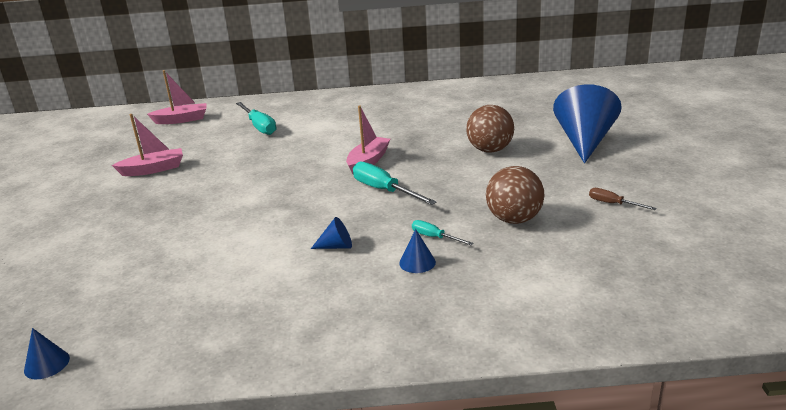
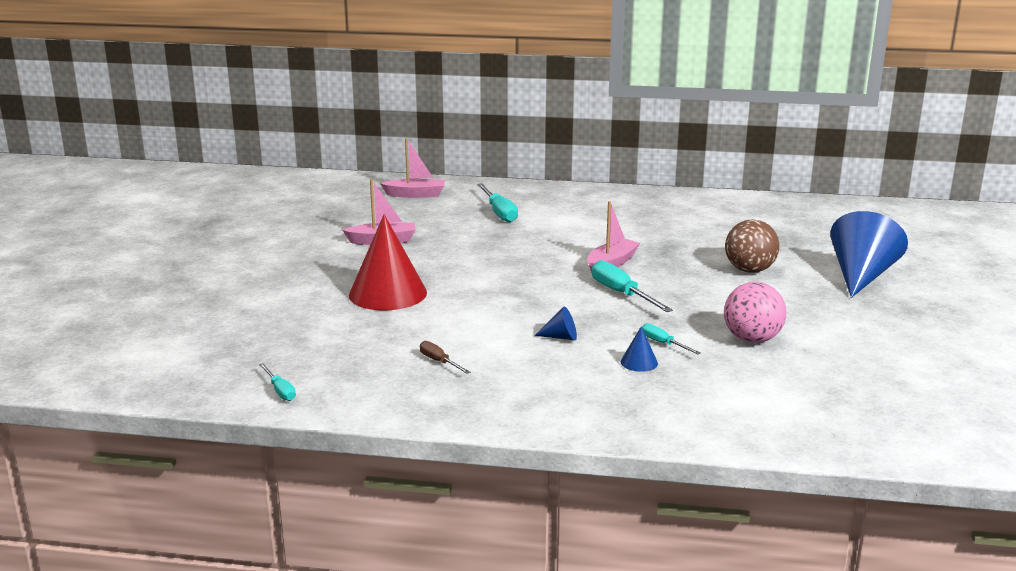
camera: 10 degrees right, 5 degrees down
blue cone [24,328,70,379] -> turquoise screwdriver [259,363,296,401]
brown ball [486,166,545,224] -> pink ball [724,282,786,343]
brown screwdriver [589,188,657,210] -> brown screwdriver moved to [420,341,470,374]
none -> red cone [349,214,427,310]

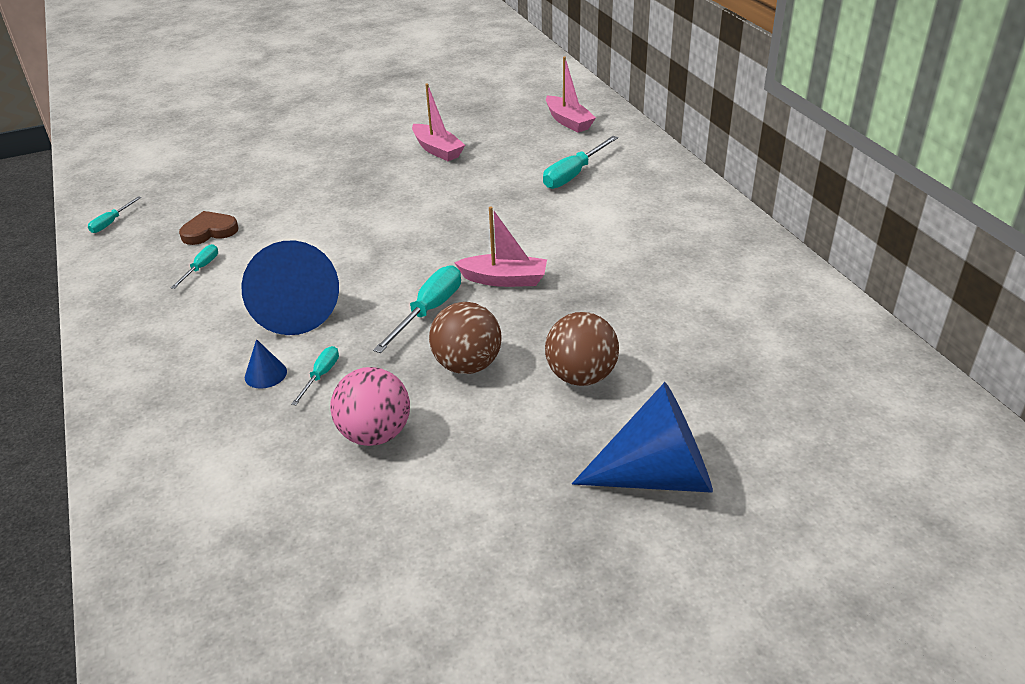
camera: 60 degrees right, 15 degrees up
red cone [349,214,427,310] -> none
brown screwdriver [420,341,470,374] -> turquoise screwdriver [171,244,218,289]
blue cone [534,307,577,341] -> blue cone [241,241,339,335], size x2.38
none -> brown heart [179,211,238,245]
none -> brown ball [429,302,502,374]

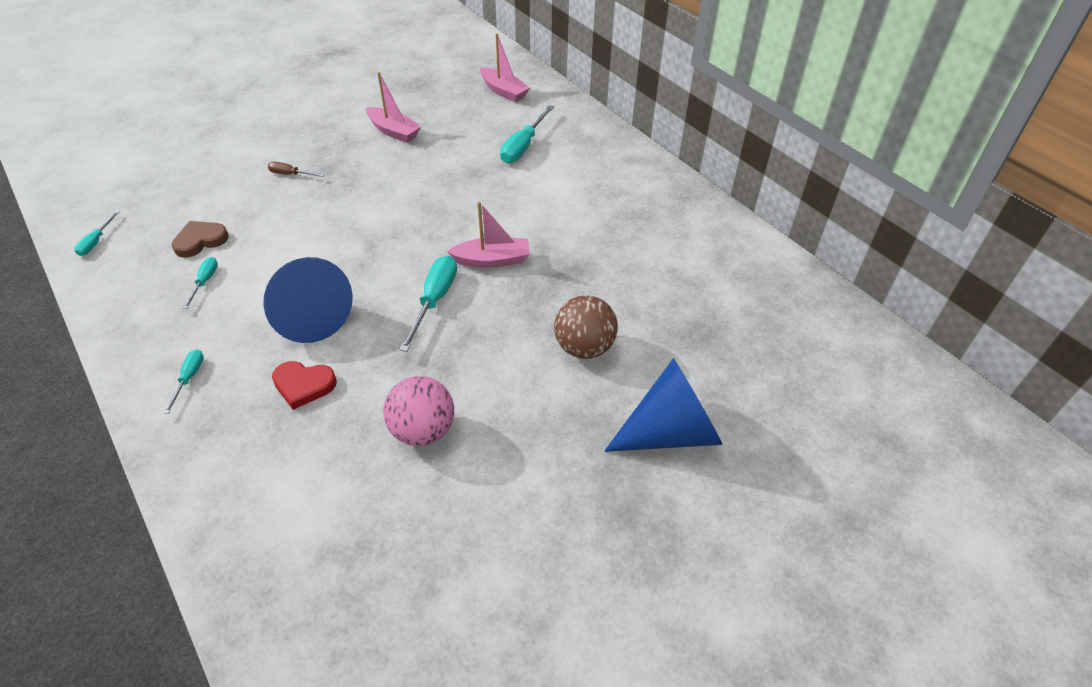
camera: 15 degrees left, 10 degrees up
blue cone [245,339,287,389] -> red heart [272,361,337,410]
turquoise screwdriver [291,346,339,405] -> turquoise screwdriver moved to [164,349,204,414]
brown ball [429,302,502,374] -> none
none -> brown screwdriver [268,162,324,177]

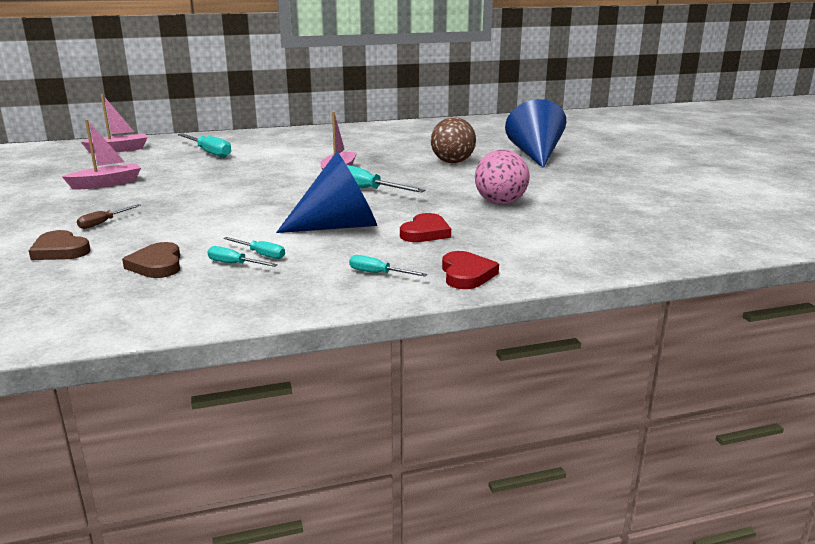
camera: 70 degrees left, 25 degrees down
turquoise screwdriver [74,211,119,256] -> turquoise screwdriver moved to [223,237,285,259]
none -> brown heart [29,230,91,260]
none -> red heart [442,251,499,289]

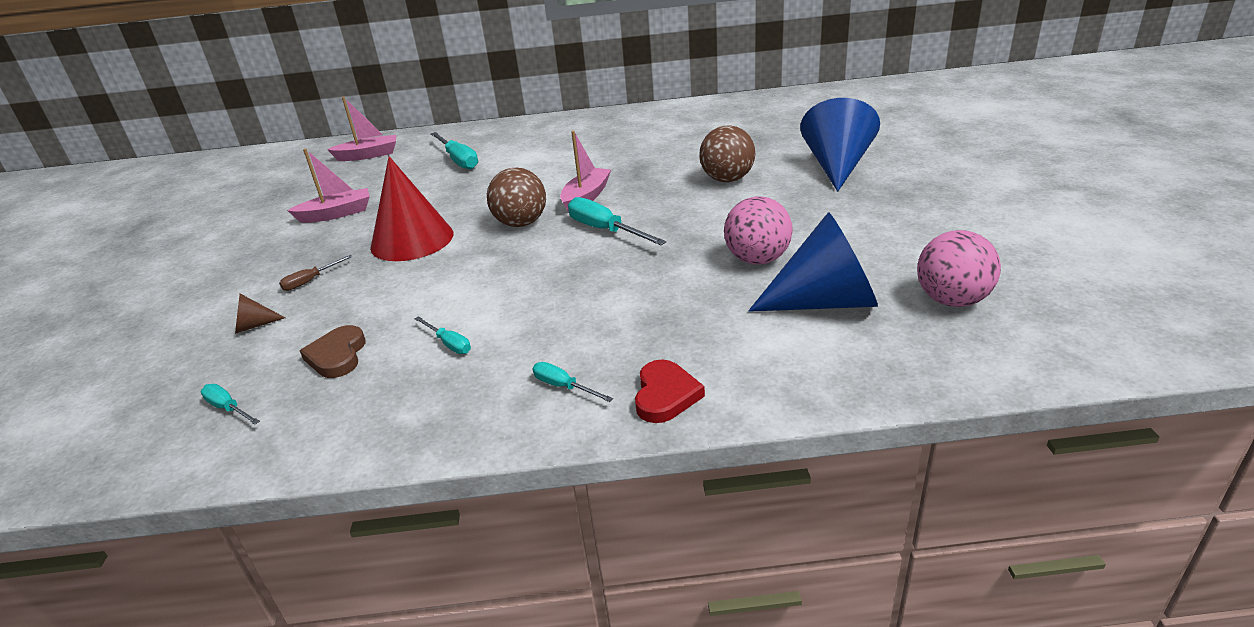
camera: 15 degrees right, 10 degrees up
brown heart [29,230,91,260] -> brown cone [235,294,285,334]
turquoise screwdriver [207,246,278,267] -> turquoise screwdriver moved to [201,384,260,425]
blue cone [276,151,377,233] -> blue cone moved to [748,212,878,312]
red heart [400,213,451,242] -> none
none -> red cone [370,156,453,261]
none -> brown ball [487,168,546,227]
none -> pink ball [917,230,1001,307]

